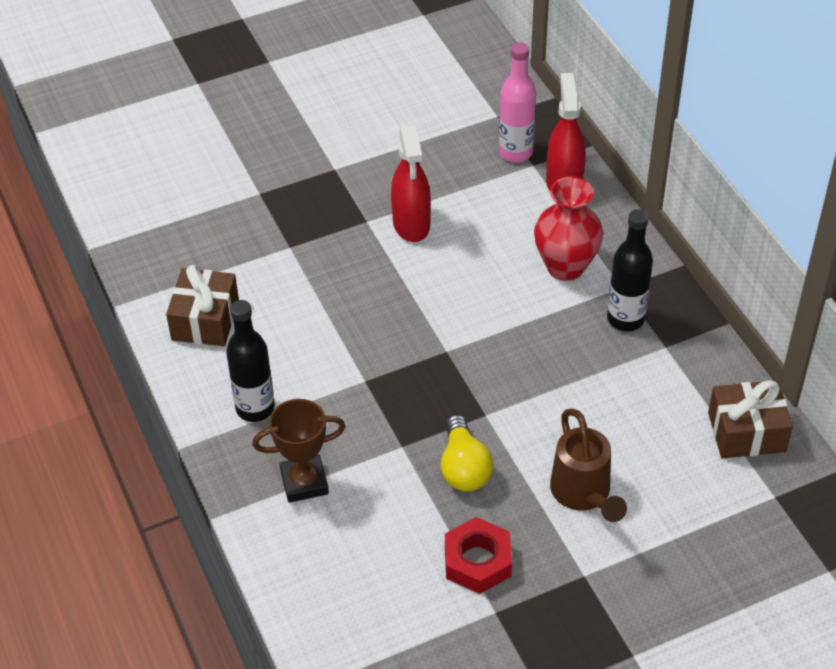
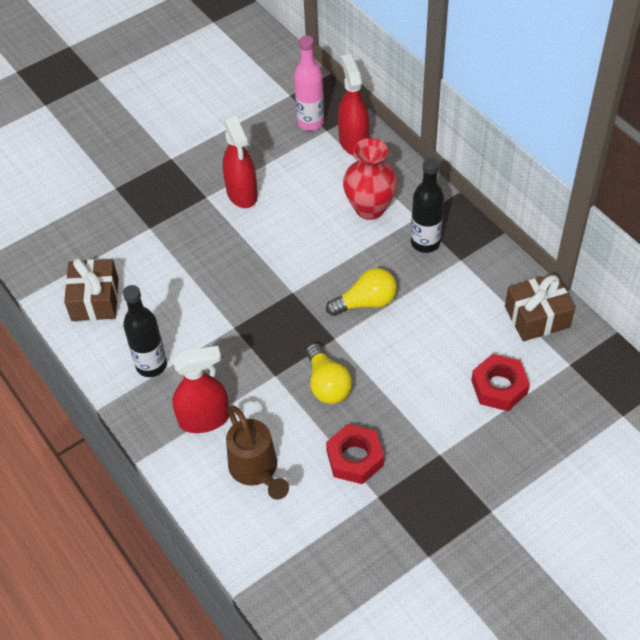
camera: 10 degrees left, 5 degrees up
brown trophy [252,399,346,503] -> red spray bottle [173,346,229,433]
brown watering can [550,408,627,522] -> brown watering can moved to [226,405,289,500]
none -> yellow light bulb [326,268,397,316]
none -> red nut [471,354,530,411]

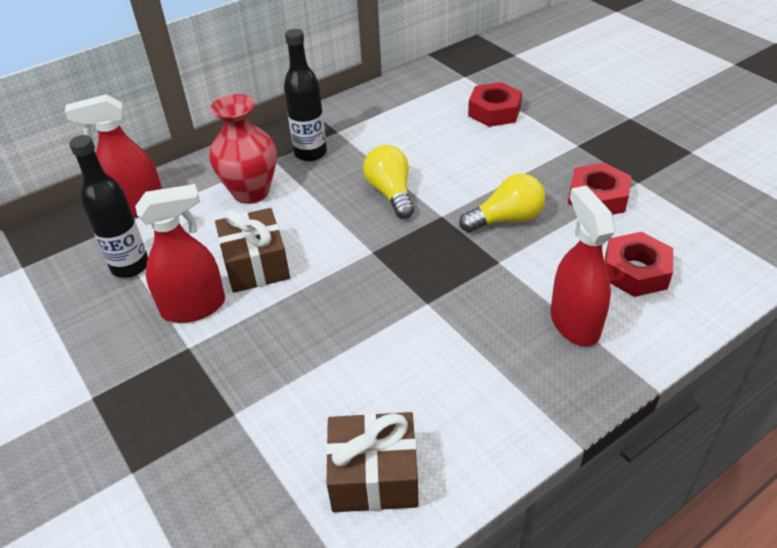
camera: 90 degrees left, 10 degrees down
black bottle [123,285,167,377] -> black bottle moved to [69,135,148,278]
brown watering can [226,405,289,500] -> red nut [605,232,673,297]
pink bottle [294,36,324,131] -> none
brown gift [505,274,575,341] -> brown gift moved to [215,208,290,293]

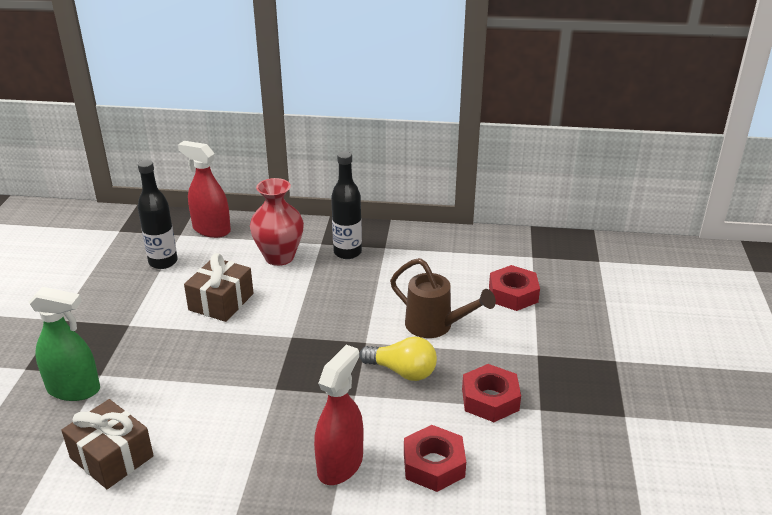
camera: 40 degrees right, 10 degrees down
red spray bottle [135,184,225,323] -> none
yellow light bulb [363,145,414,219] -> none
none -> green spray bottle [29,287,100,401]
none -> brown watering can [390,258,496,338]

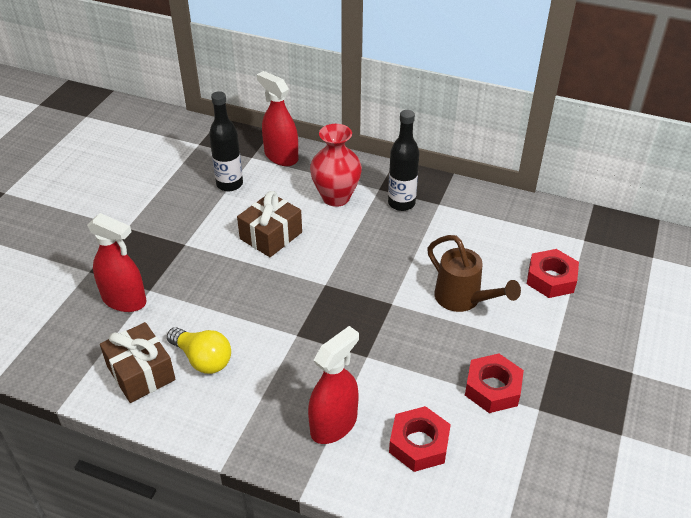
camera: 15 degrees right, 10 degrees up
green spray bottle [29,287,100,401] -> red spray bottle [87,213,147,312]
yellow light bulb [359,336,437,381] -> yellow light bulb moved to [167,327,231,374]

